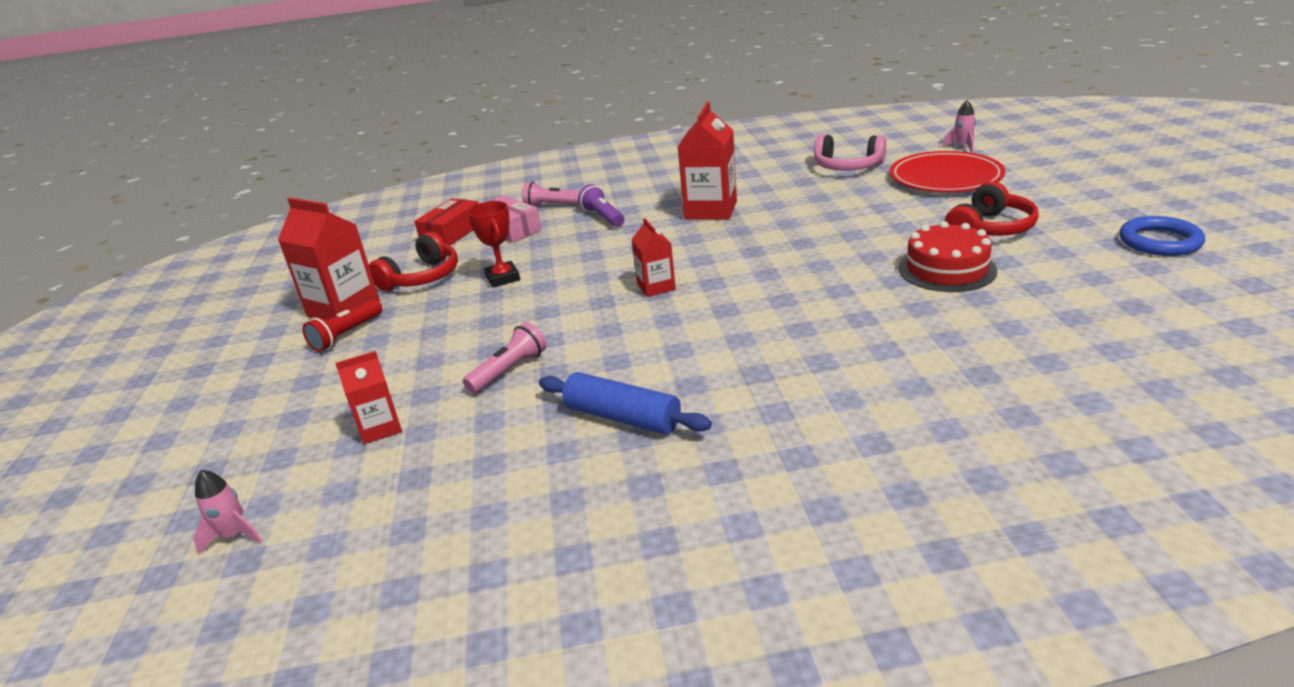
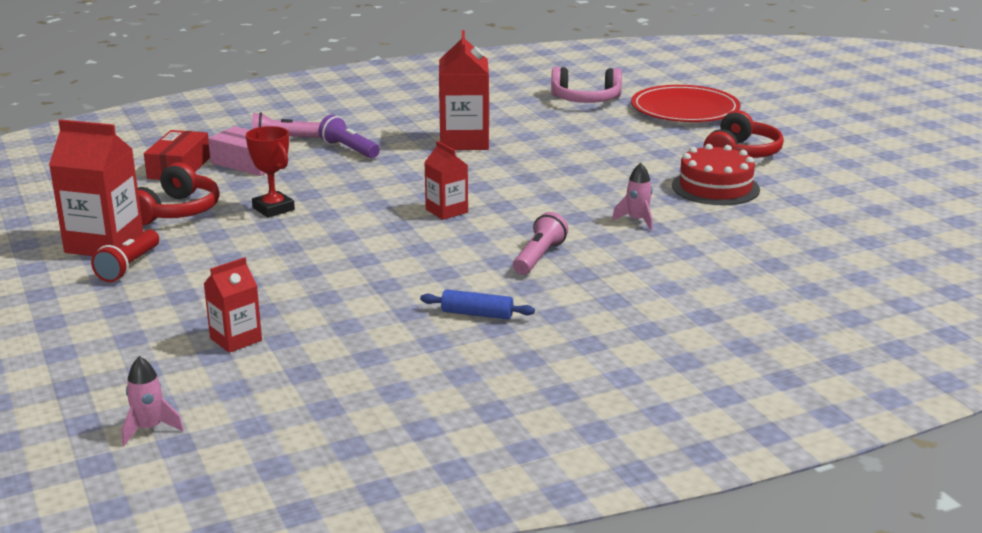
camera: 20 degrees left, 5 degrees down
pink flashlight [463,322,546,394] -> pink flashlight moved to [513,212,568,275]
blue rolling pin [539,372,712,434] -> blue rolling pin [420,289,535,319], size x0.64
pink rocket [942,100,976,153] -> pink rocket moved to [612,163,653,230]
blue ring [1119,216,1205,256] -> none

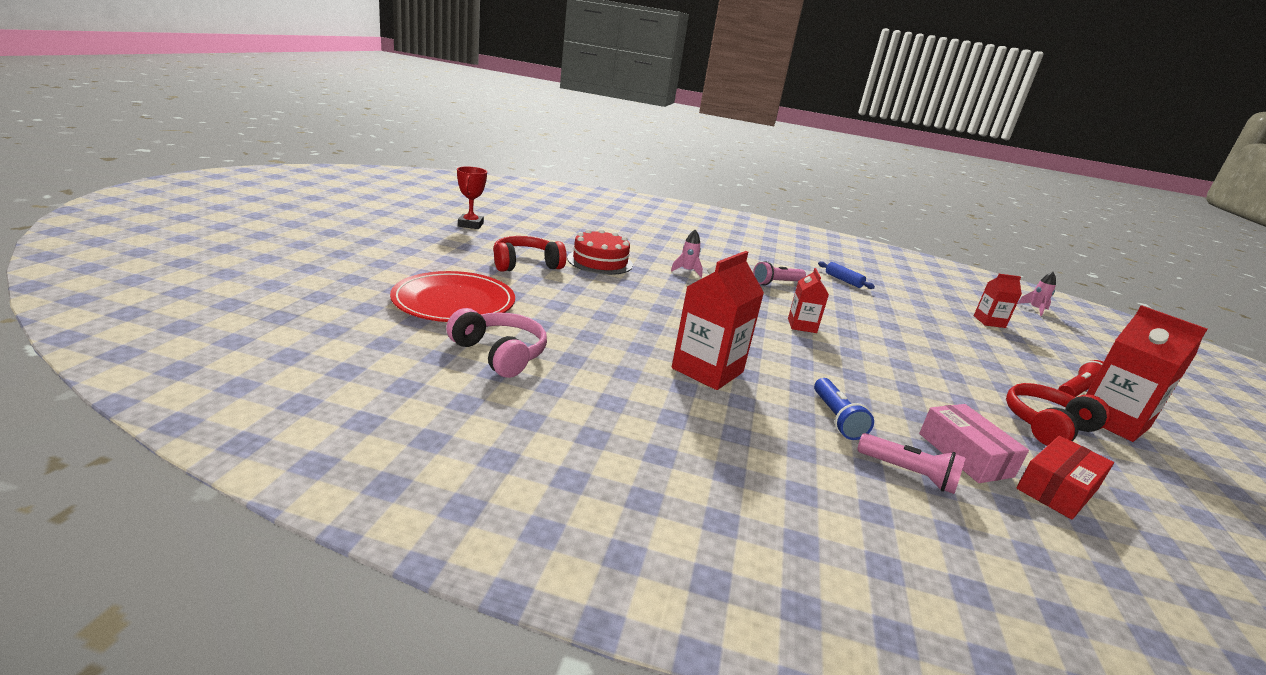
camera: 145 degrees left, 0 degrees up
red trophy [246,126,295,218] -> red trophy moved to [457,166,487,229]
purple flashlight [318,115,380,158] -> blue flashlight [814,378,874,440]

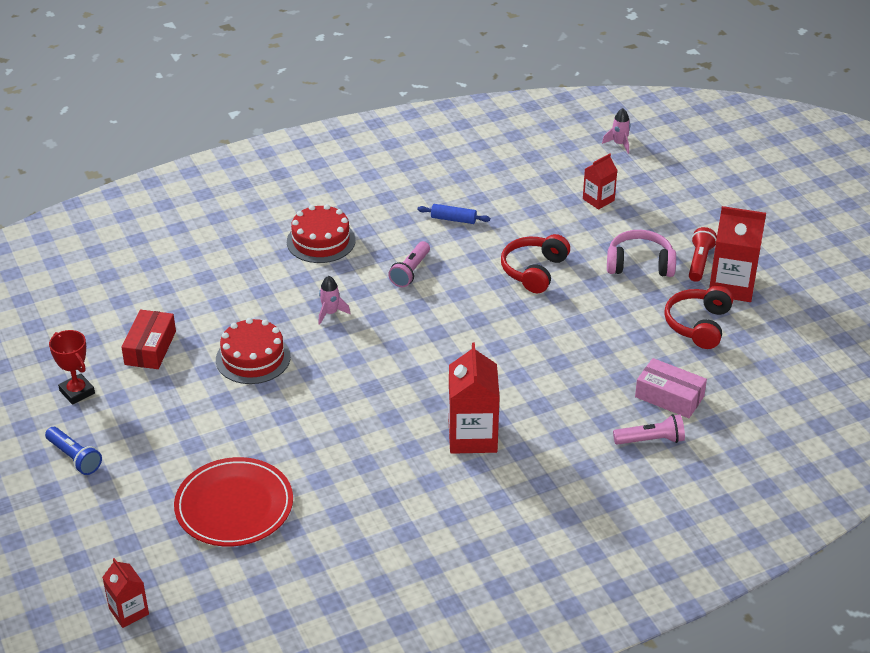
camera: 35 degrees left, 15 degrees up
pink headphones [446,308,547,378] -> pink headphones moved to [607,230,676,277]
red headphones [493,236,567,272] -> red headphones moved to [501,234,570,293]
red carton [788,268,829,333] -> red carton moved to [102,558,149,628]
blue flashlight [814,378,874,440] -> blue flashlight moved to [45,427,102,475]
red box [1017,436,1114,519] -> red box moved to [121,310,176,369]
none -> red cake [287,204,356,263]

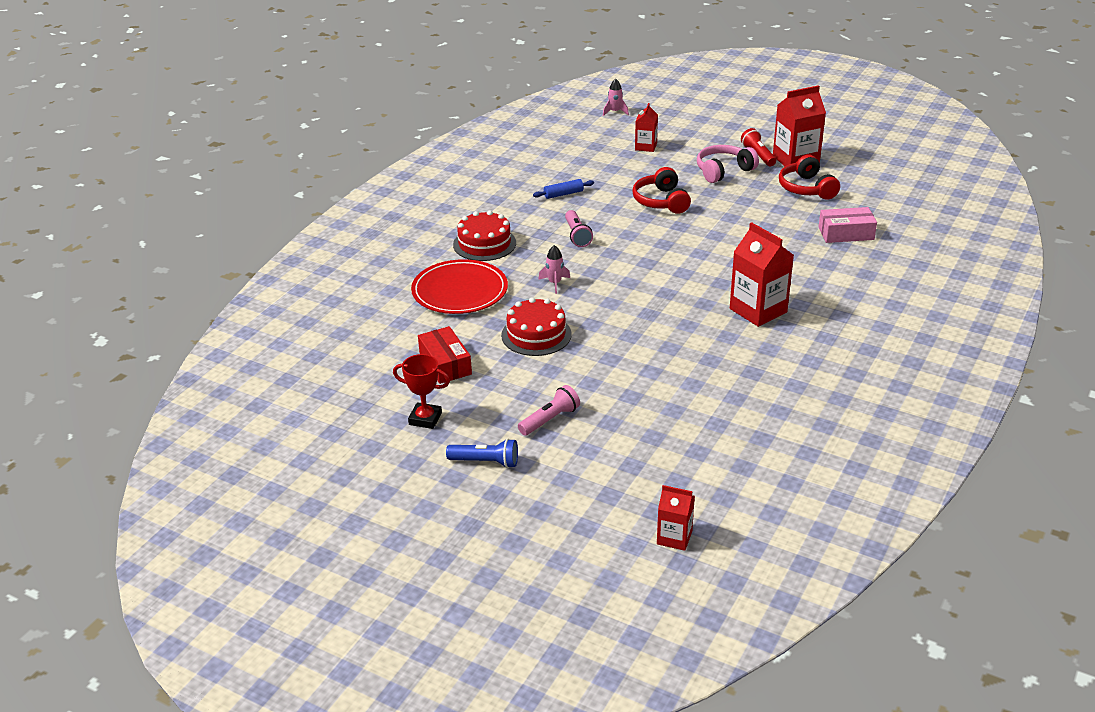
camera: 35 degrees left, 5 degrees down
red plate [174,457,293,546] -> red plate moved to [411,259,508,314]
pink flashlight [613,414,685,445] -> pink flashlight moved to [518,385,580,436]

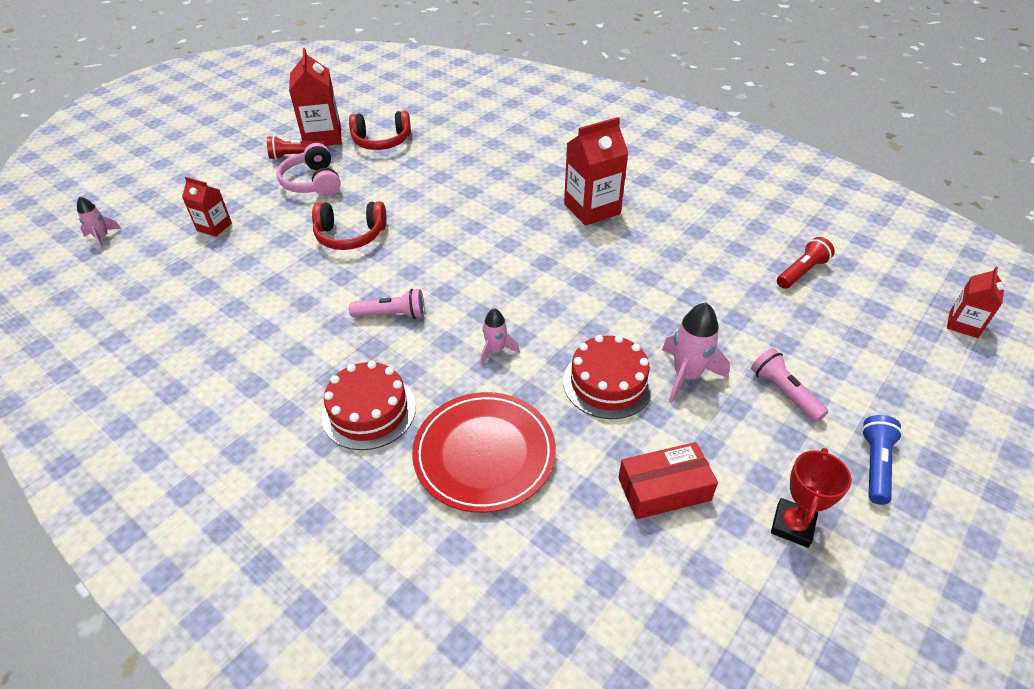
camera: 80 degrees left, 10 degrees up
blue rolling pin [533,179,594,199] -> none
pink box [818,207,877,243] -> none
none -> pink rocket [662,302,730,403]
none -> red flashlight [777,237,835,289]

